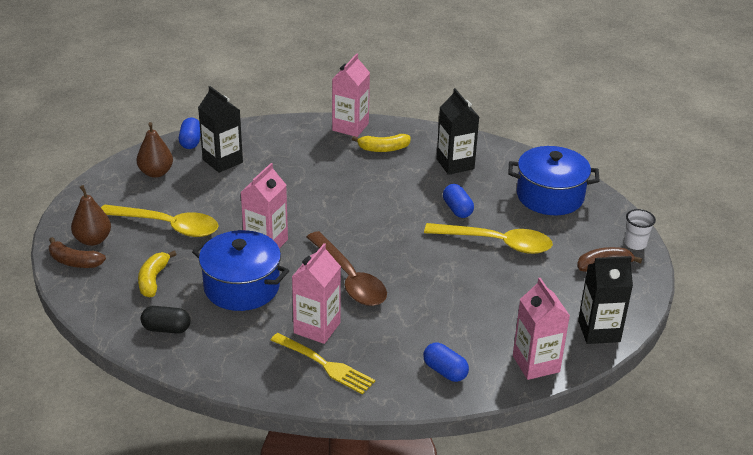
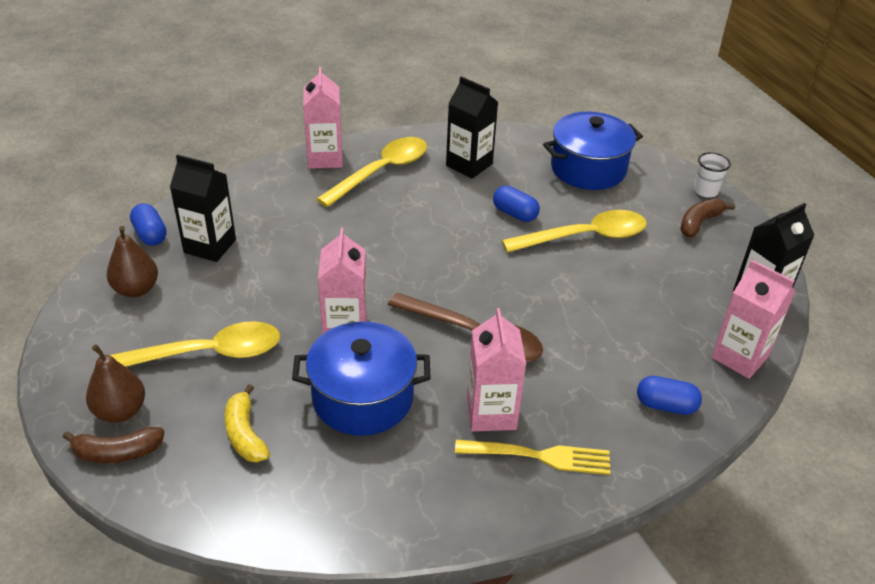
camera: 30 degrees left, 5 degrees up
black capsule [141,306,191,334] -> none
yellow banana [352,134,411,152] -> yellow spoon [316,137,427,207]

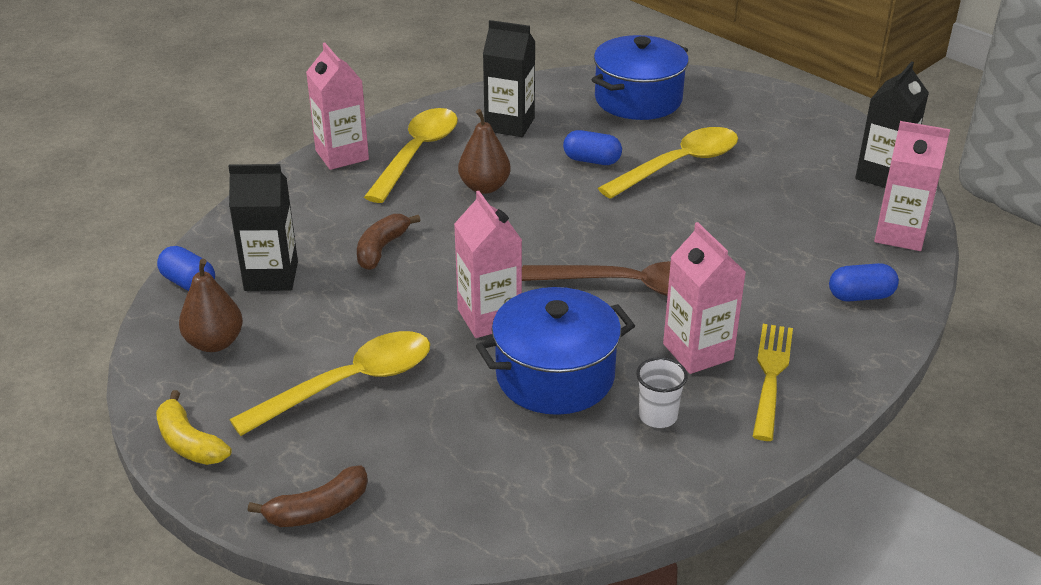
camera: 20 degrees left, 5 degrees down
brown pear [86,344,145,422] -> brown pear moved to [458,109,511,194]
yellow banana [224,384,270,462] -> yellow banana moved to [156,390,232,465]
yellow fork [455,440,611,475] -> yellow fork turned 60 degrees counterclockwise [752,324,793,441]
brown banana [680,199,735,237] -> brown banana moved to [357,214,420,270]
white cup [694,152,731,197] -> white cup moved to [636,357,688,428]

